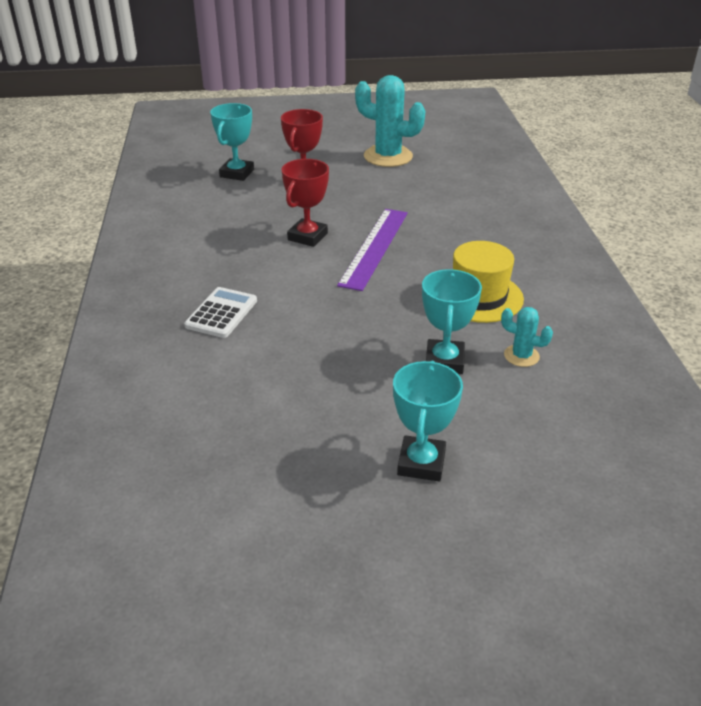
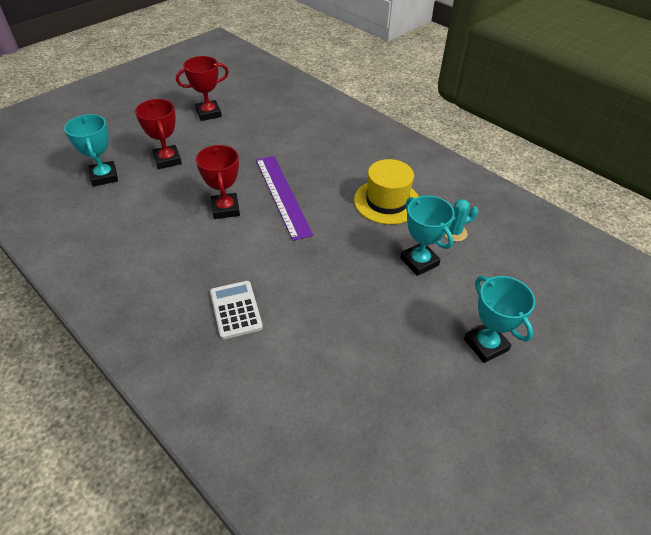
camera: 40 degrees left, 10 degrees up
turquoise cactus [355,75,425,167] -> red trophy [176,56,229,121]

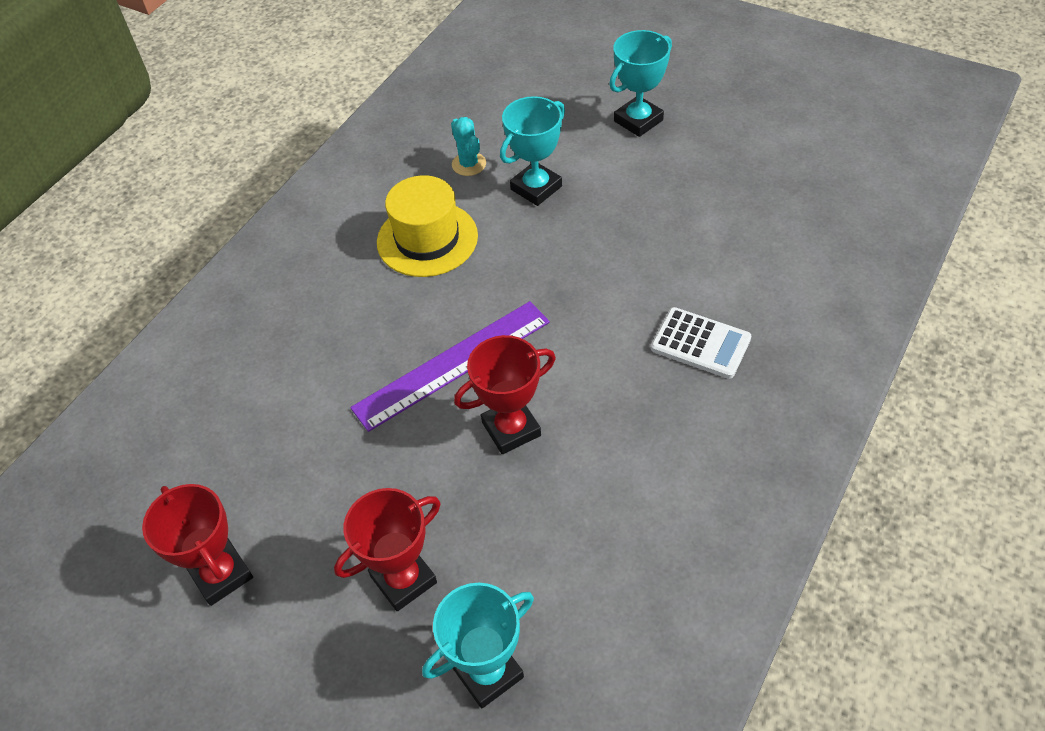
camera: 100 degrees left, 5 degrees up
white calculator [210,281,263,339] -> white calculator turned 120 degrees counterclockwise [651,307,751,379]

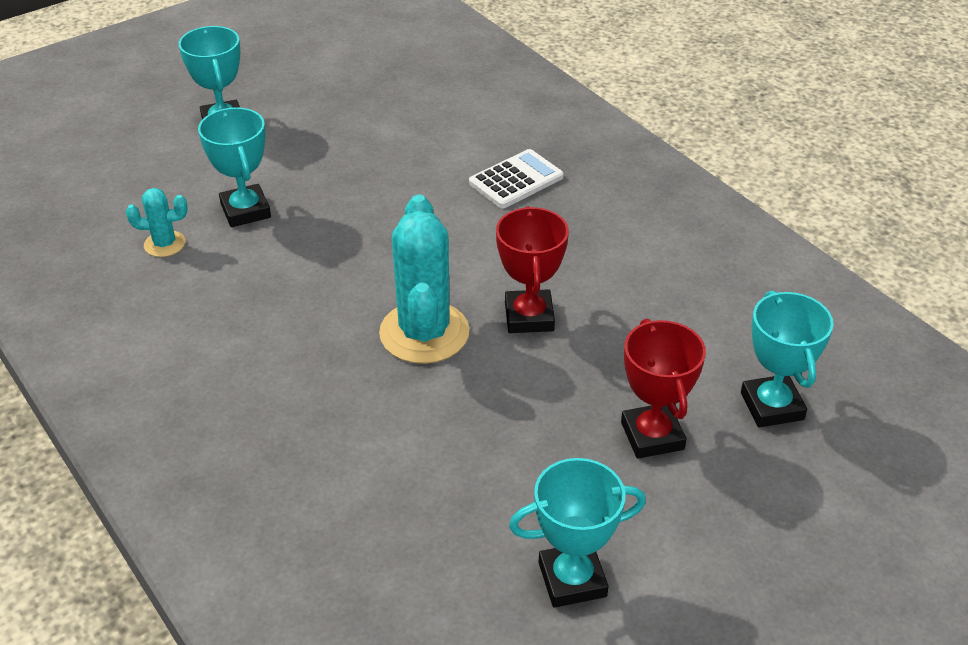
camera: 70 degrees left, 10 degrees down
red trophy [142,484,253,606] -> turquoise trophy [509,458,646,608]
purple ruler [350,301,550,432] -> turquoise cactus [379,195,469,364]
yellow hat [377,175,478,277] -> none

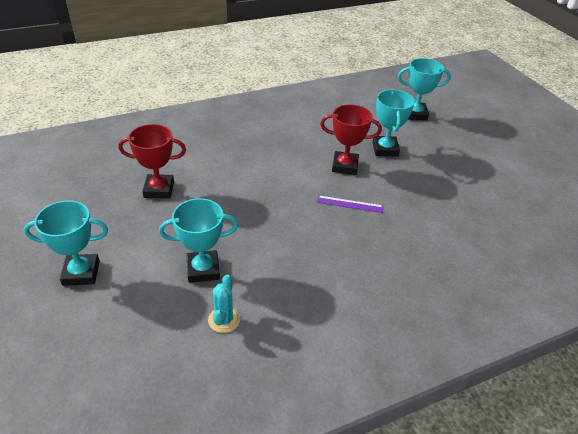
camera: 80 degrees left, 0 degrees up
turquoise cactus [379,195,469,364] -> purple ruler [317,195,383,213]
white calculator [469,149,564,208] -> none
turquoise trophy [509,458,646,608] -> turquoise trophy moved to [373,89,415,157]
red trophy [621,319,706,459] -> red trophy moved to [118,124,186,198]

